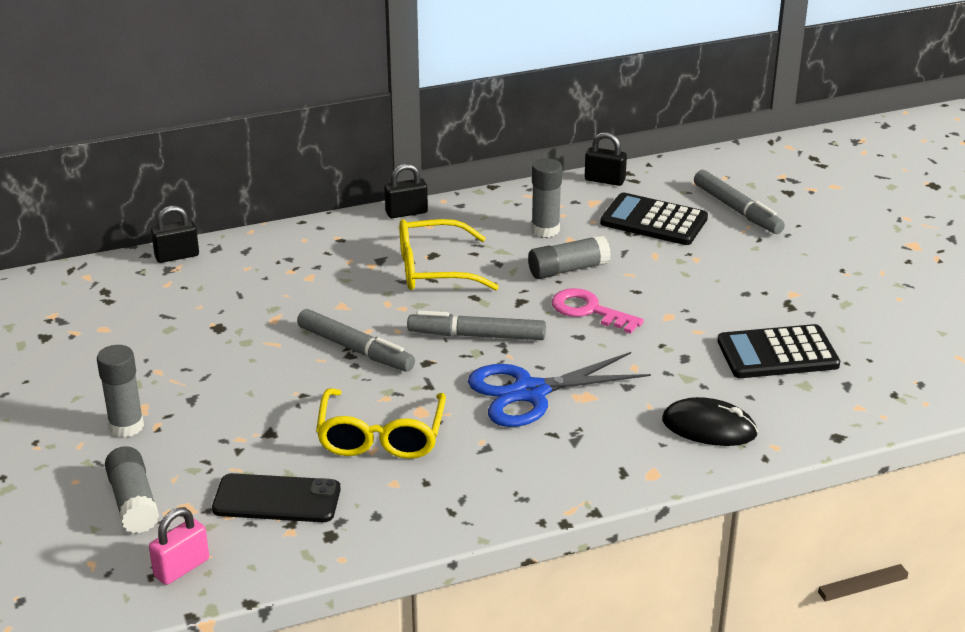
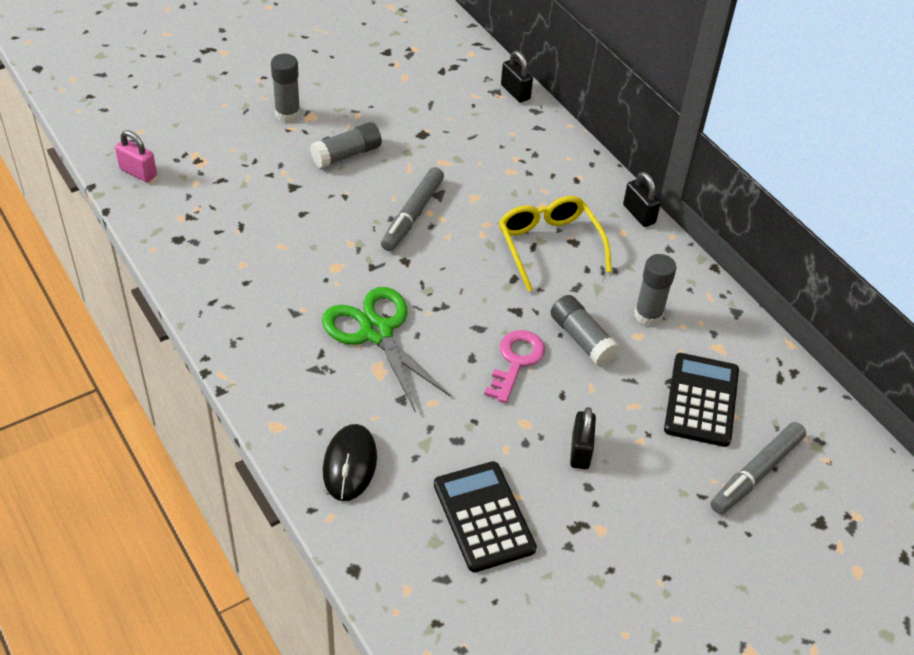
camera: 75 degrees right, 15 degrees up
grey glue stick [105,446,159,533] -> grey glue stick moved to [310,122,382,169]
black phone [212,473,341,522] -> none
yellow glasses [316,388,446,459] -> none
grey marker [407,310,546,340] -> none
blue scissors [468,352,651,427] -> green scissors [322,287,452,413]
black padlock [585,132,627,186] -> black padlock moved to [570,407,596,470]

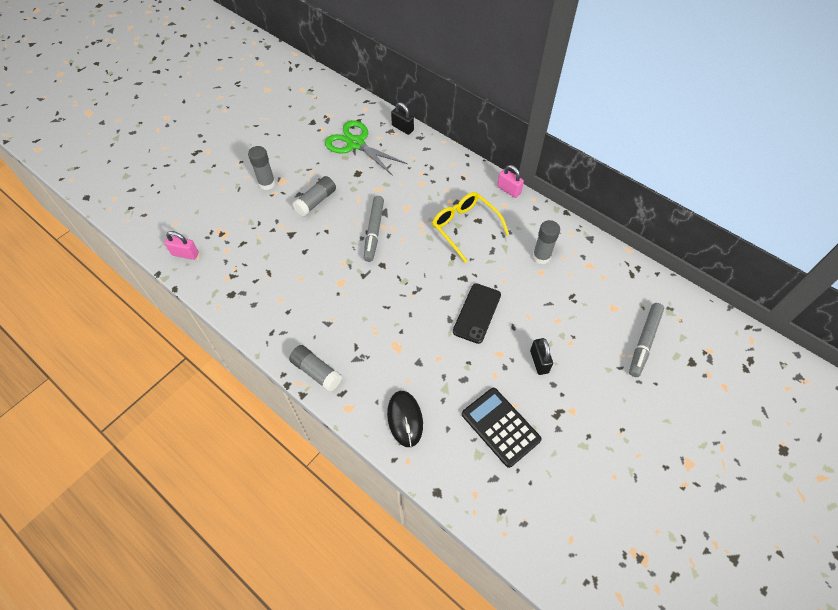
camera: 15 degrees left, 10 degrees up
green scissors [322,287,452,413] -> green scissors moved to [325,120,408,176]
pink key [484,330,545,403] -> black phone [453,283,501,344]
grey glue stick [550,295,620,367] -> grey glue stick moved to [289,345,342,392]
black padlock [623,172,661,227] -> pink padlock [497,165,524,198]
black calculator [664,353,739,447] -> none

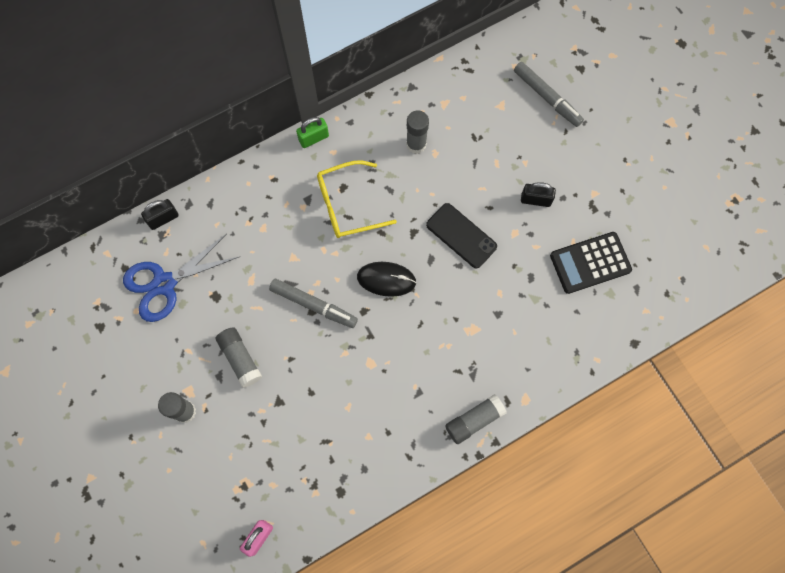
camera: 70 degrees left, 15 degrees up
green scissors [325,120,408,176] -> blue scissors [123,234,240,322]
black mouse [387,391,423,447] -> black mouse moved to [357,262,416,297]
pink padlock [497,165,524,198] -> green padlock [296,117,329,148]

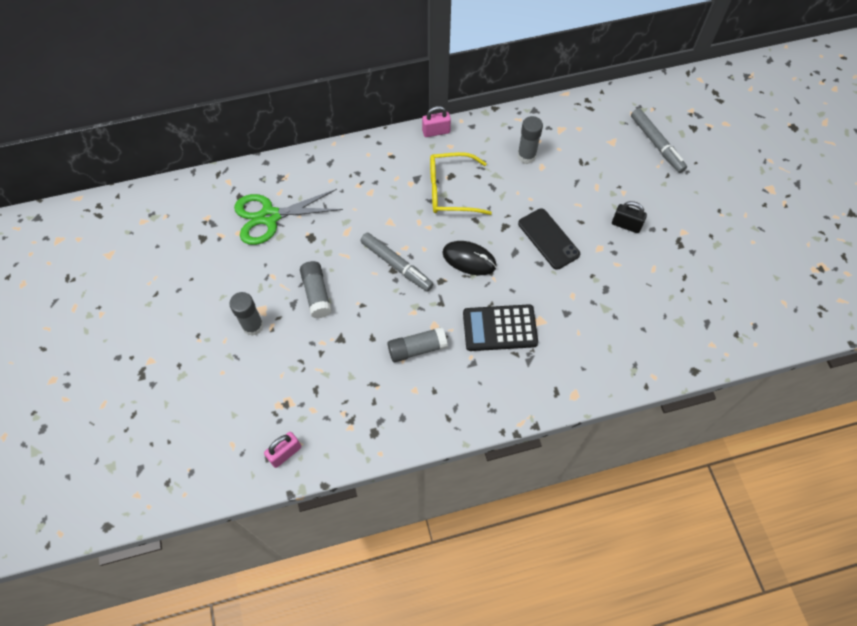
camera: 15 degrees right, 10 degrees down
blue scissors [123,234,240,322] -> green scissors [234,189,343,245]
black padlock [141,199,179,230] -> none
green padlock [296,117,329,148] -> pink padlock [422,106,451,137]
grey glue stick [445,394,507,444] -> grey glue stick moved to [388,327,448,362]
black calculator [550,232,632,294] -> black calculator moved to [463,304,538,351]

